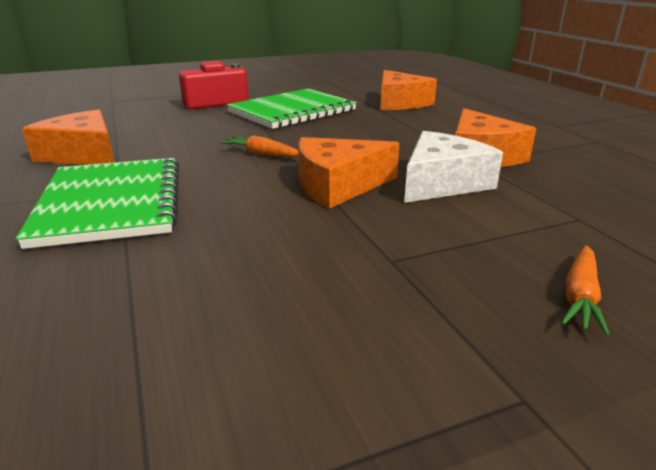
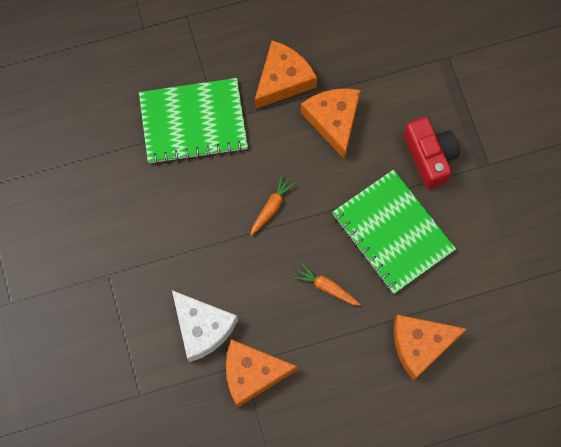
camera: 95 degrees right, 45 degrees up
orange cheese [298,137,400,209] -> orange cheese moved to [301,88,361,160]
orange carrot [561,245,610,336] -> orange carrot moved to [294,263,361,306]

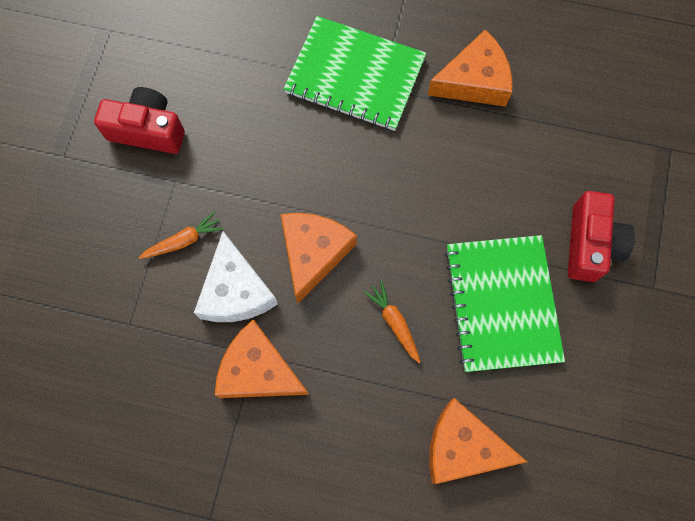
camera: 30 degrees right, 0 degrees up
orange carrot [250,174,296,236] -> orange carrot moved to [139,211,224,259]
orange cheese [301,88,361,160] -> orange cheese moved to [281,213,357,304]
none -> red camera [94,87,185,154]

